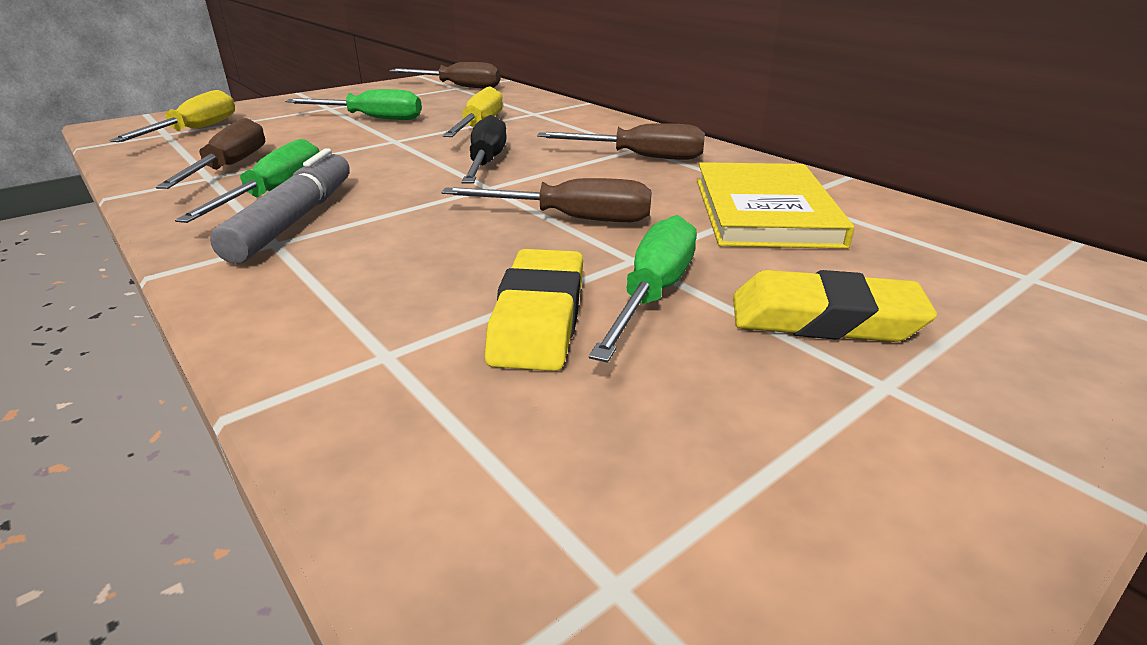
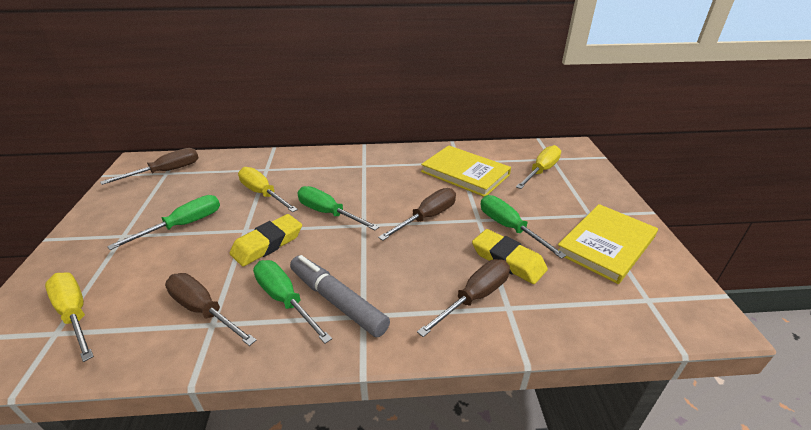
camera: 55 degrees left, 5 degrees up
black screwdriver [462,115,507,184] -> green screwdriver [297,186,379,230]
brown screwdriver [537,123,705,160] -> brown screwdriver moved to [417,259,510,337]
yellow eraser [733,270,937,342] -> yellow eraser moved to [230,214,302,267]
none -> yellow screwdriver [516,145,561,189]
none -> yellow book [558,204,658,284]

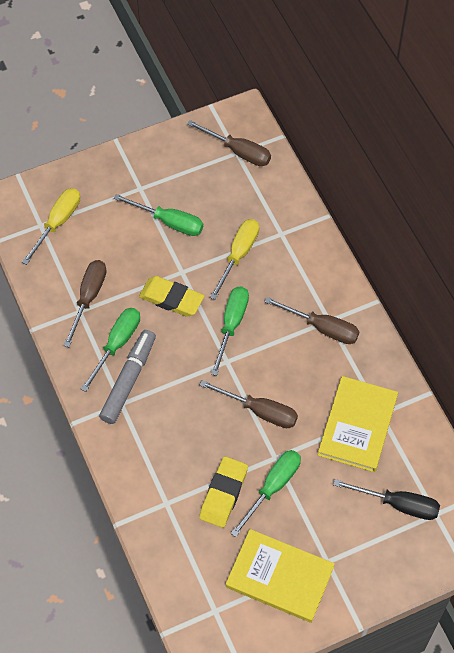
camera: 70 degrees right, 25 degrees up
brown screwdriver [417,259,510,337] -> brown screwdriver moved to [264,297,359,344]
yellow screwdriver [516,145,561,189] -> black screwdriver [333,479,440,520]

